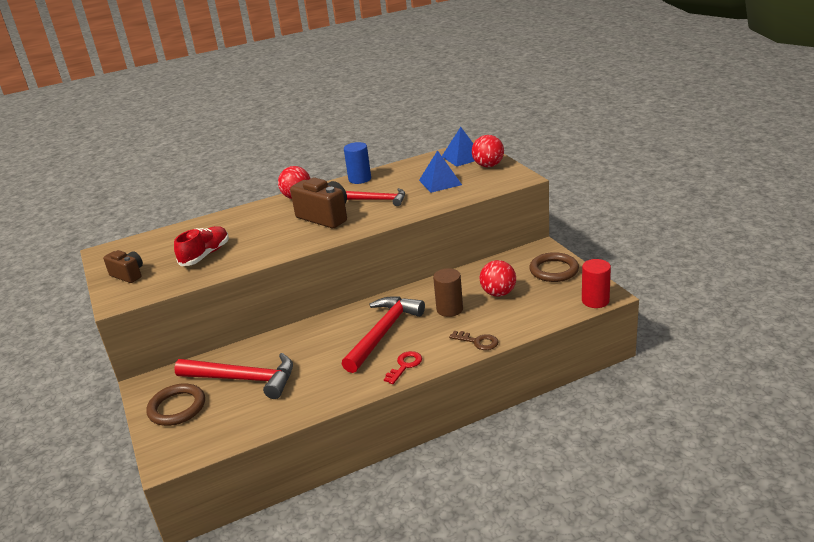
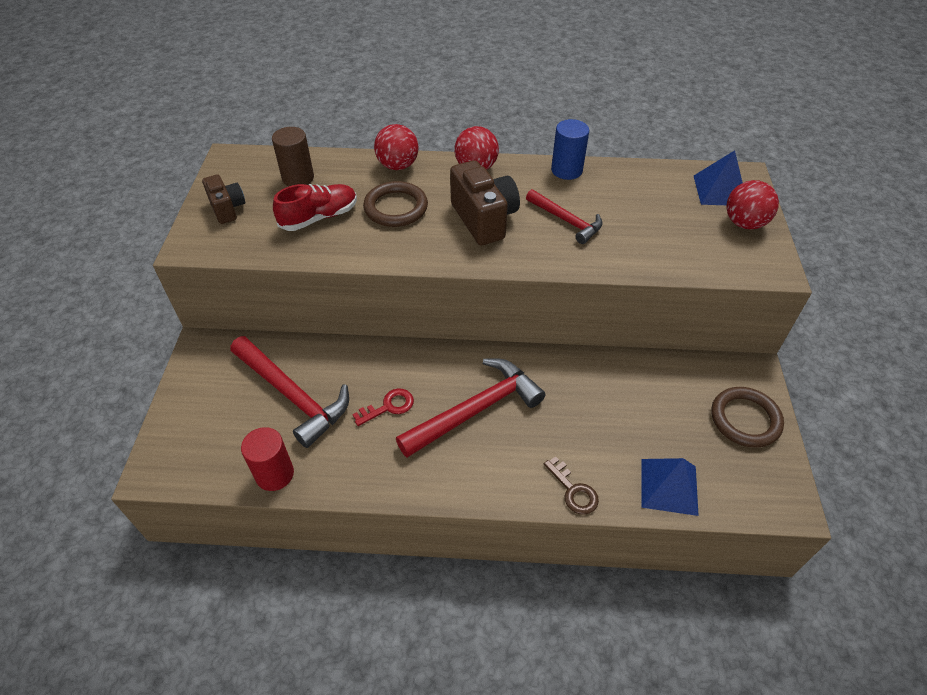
camera: 25 degrees right, 20 degrees up
brown ring [146,383,205,426] -> brown ring moved to [363,181,428,227]
red key [384,351,422,384] -> red key moved to [352,388,414,426]
blue pyramid [419,150,462,193] -> blue pyramid moved to [641,458,699,516]
brown cylinder [433,268,463,317] -> brown cylinder moved to [272,127,314,186]
red ball [480,260,516,297] -> red ball moved to [374,124,419,170]
red cylinder [582,259,611,308] -> red cylinder moved to [241,427,294,491]

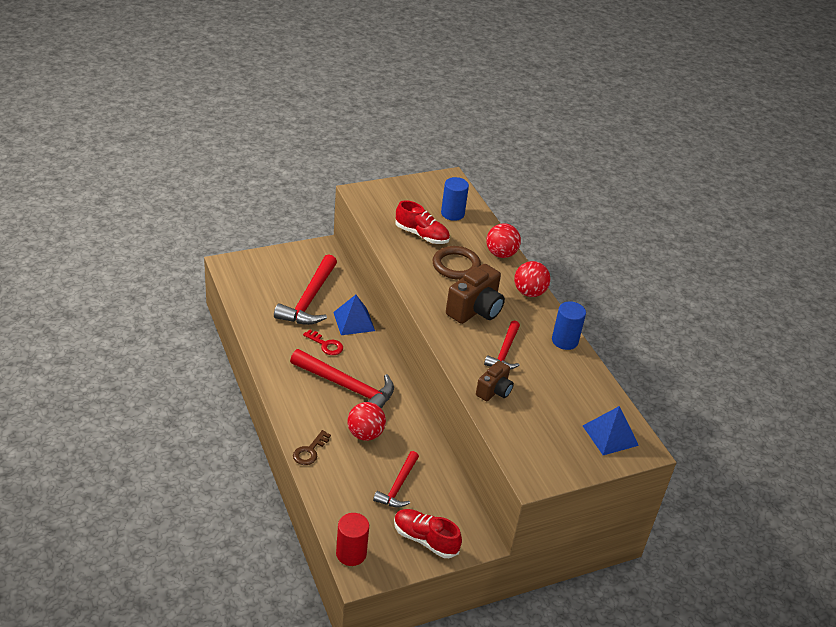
camera: 60 degrees right, 10 degrees down
brown camera [202,174,245,224] -> brown camera moved to [476,361,514,401]
red cylinder [241,427,294,491] -> red cylinder moved to [336,513,369,566]
brown cylinder [272,127,314,186] -> blue cylinder [441,177,469,221]
blue pyramid [641,458,699,516] -> blue pyramid moved to [333,295,375,335]
brown ring [711,387,784,448] -> red shoe [394,509,462,558]
red ball [726,180,779,230] -> red ball moved to [347,402,386,441]
none -> red hammer [373,451,419,508]

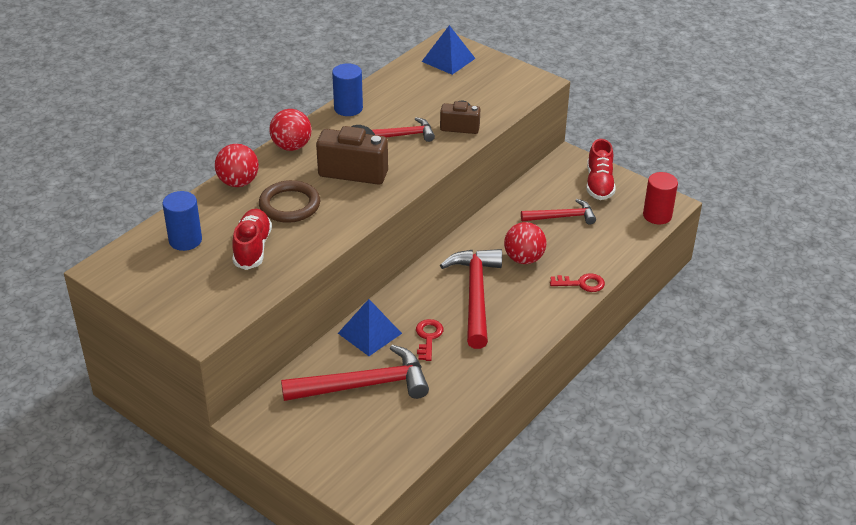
camera: 115 degrees left, 0 degrees up
brown key [293,430,331,465] -> red key [550,273,605,292]

